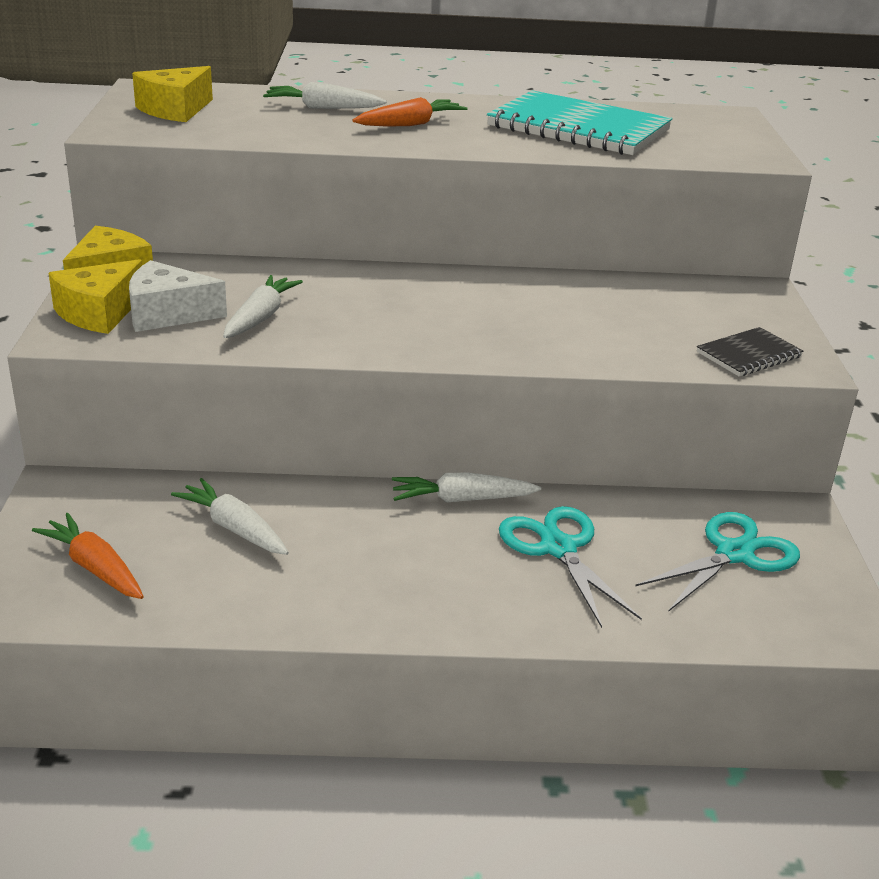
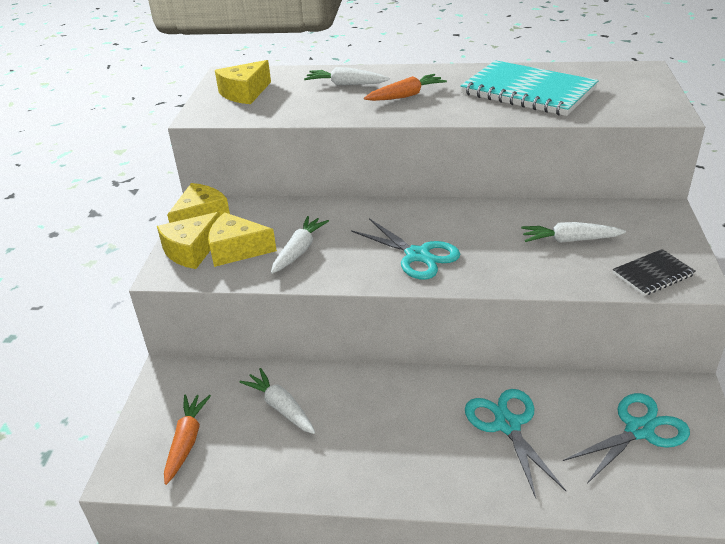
camera: 10 degrees right, 5 degrees up
orange carrot [32,513,144,599] -> orange carrot turned 45 degrees clockwise [164,394,211,485]
white cheese [129,260,227,332] -> yellow cheese [208,213,277,267]
white carrot [392,473,541,503] -> white carrot moved to [521,222,626,243]
none -> turquoise scissors [351,218,460,280]

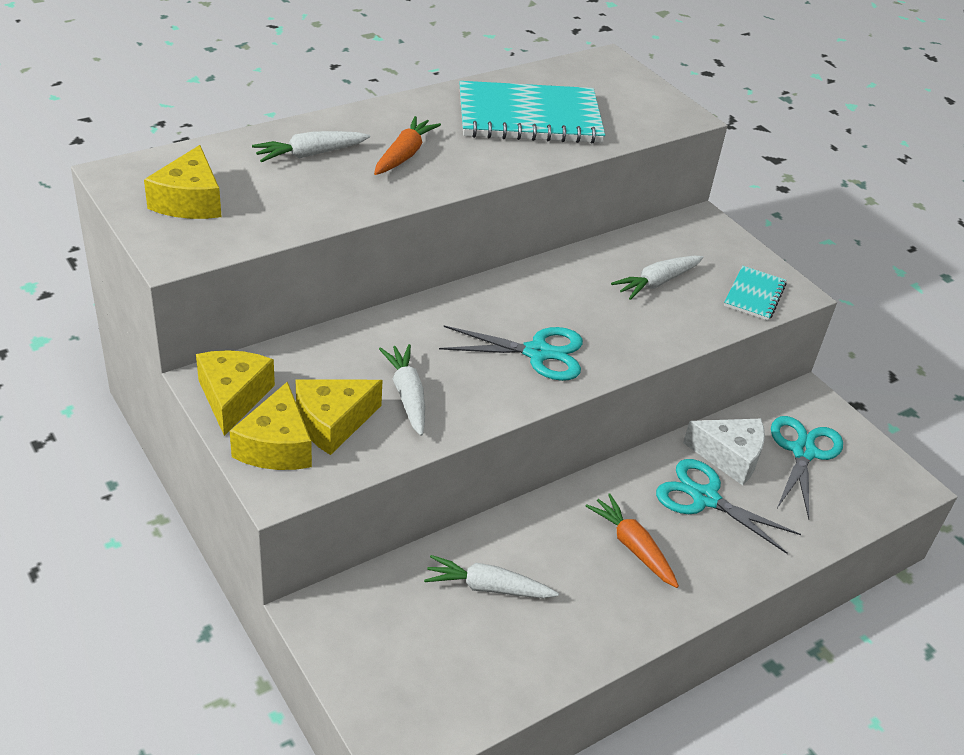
camera: 45 degrees left, 5 degrees up
orange carrot [164,394,211,485] -> orange carrot moved to [586,493,679,588]
black notebook [613,249,696,296] -> turquoise notebook [724,266,787,321]
none -> white cheese [683,419,765,485]

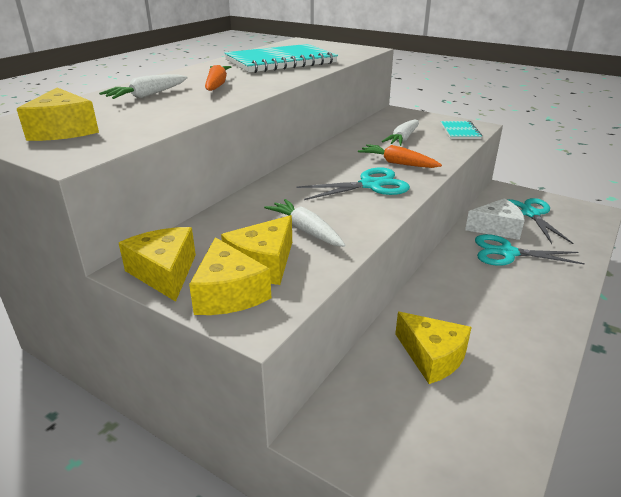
camera: 20 degrees left, 10 degrees down
white carrot [424,555,559,599] -> yellow cheese [395,312,472,384]
orange carrot [586,493,679,588] -> orange carrot moved to [358,144,442,168]

